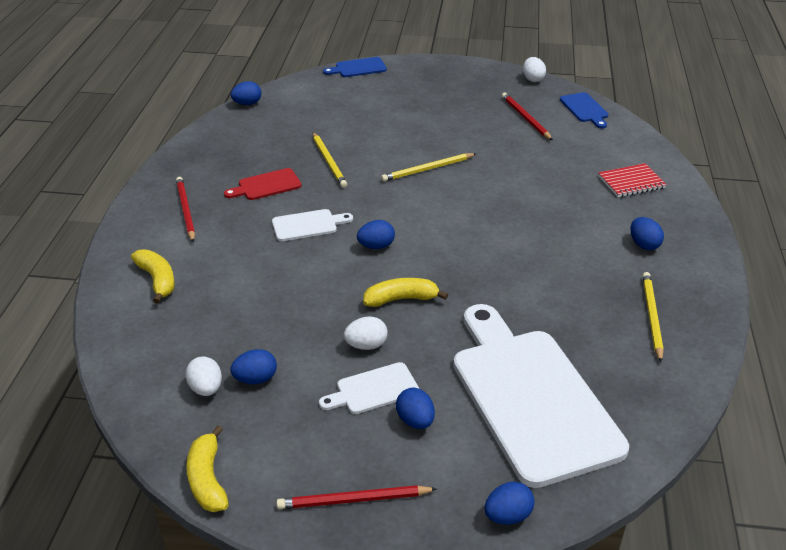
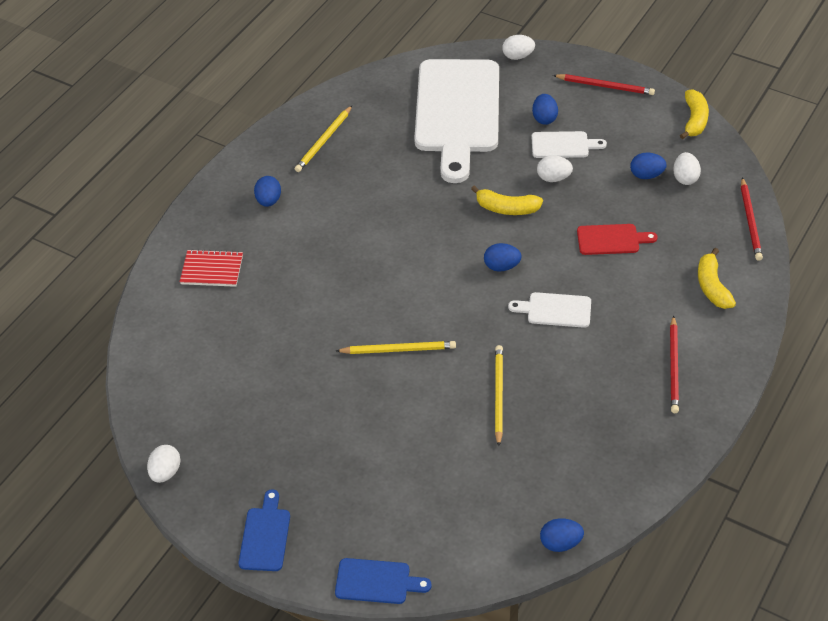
camera: 155 degrees left, 10 degrees up
red cutting board [224,168,302,200] -> red cutting board moved to [577,224,658,255]
blue egg [485,482,535,525] -> white egg [502,35,535,60]
red pencil [502,93,553,140] -> red pencil moved to [741,177,763,261]
blue cutting board [560,92,608,128] -> blue cutting board moved to [239,489,290,571]

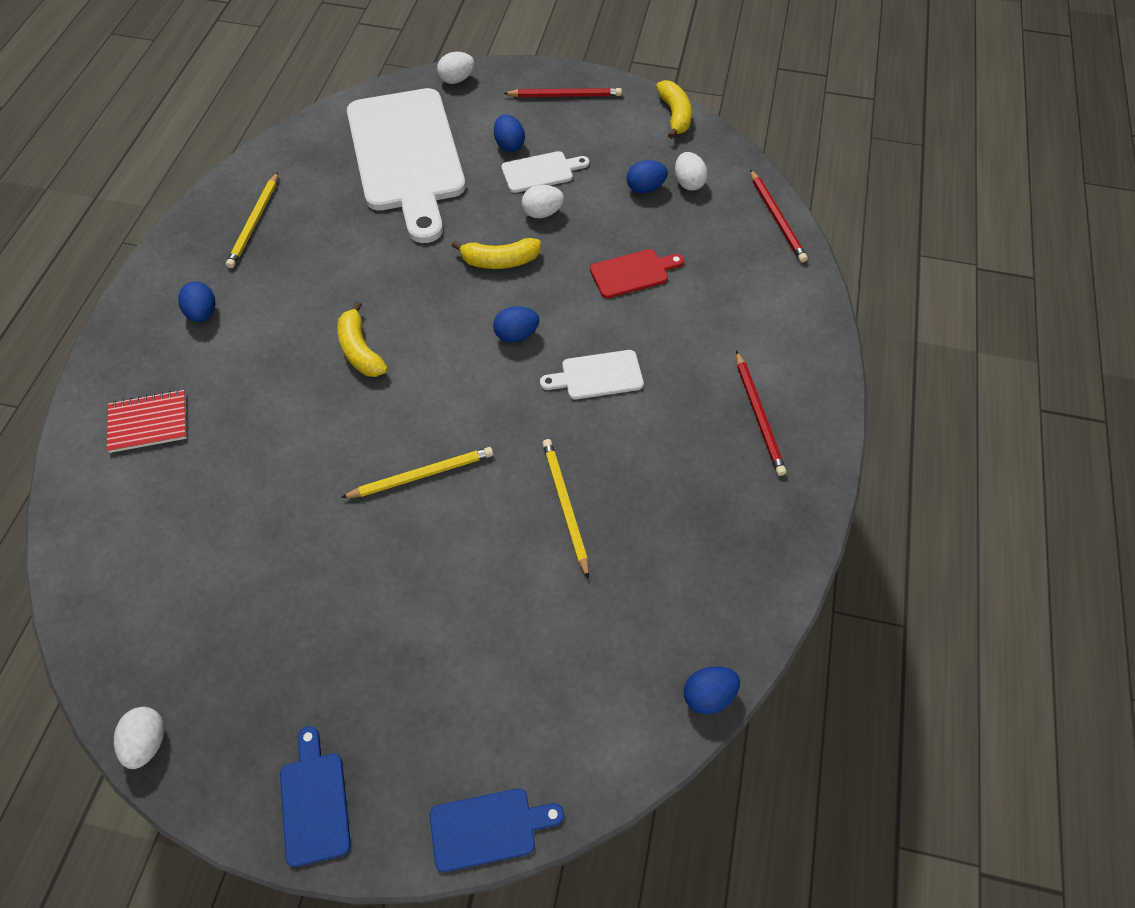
camera: 20 degrees left, 10 degrees up
yellow banana [698,248,736,309] -> yellow banana moved to [337,301,388,377]

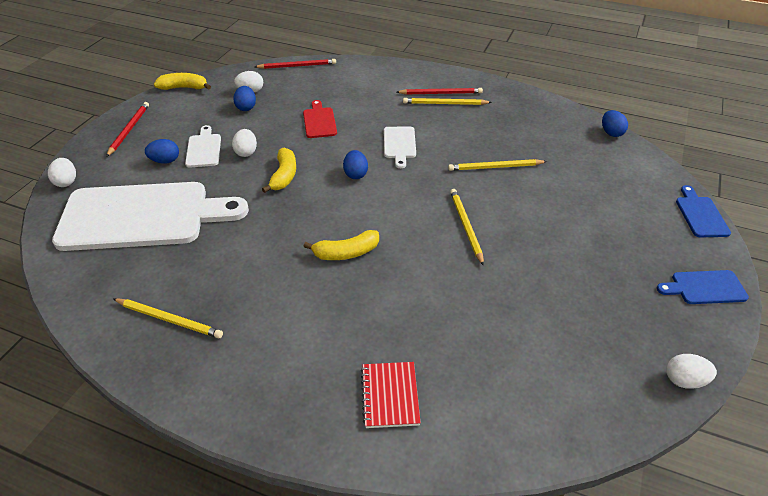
camera: 80 degrees left, 15 degrees down
blue egg [178,282,215,322] -> none
none -> yellow pencil [403,98,492,105]

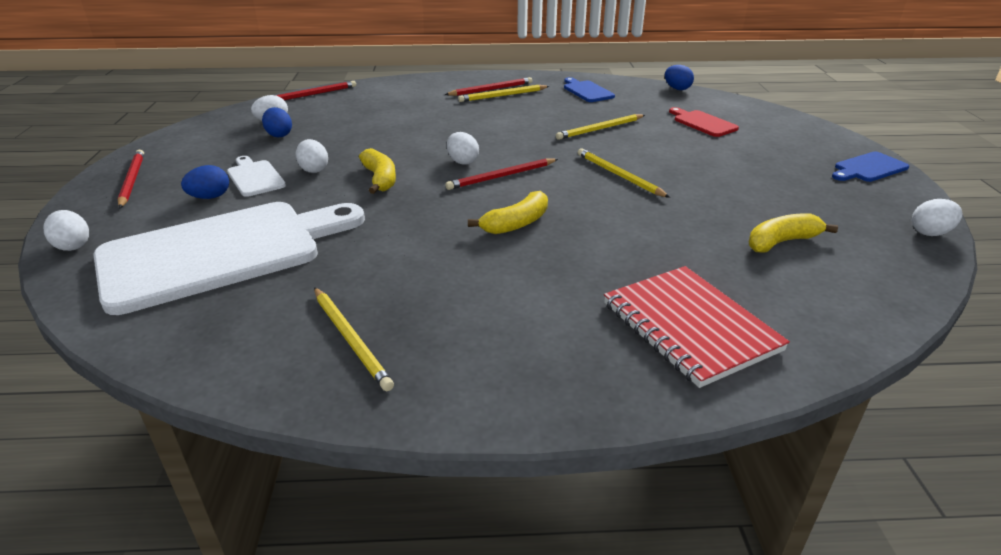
camera: 25 degrees left, 10 degrees down
yellow pencil [114,298,223,339] -> yellow pencil turned 60 degrees clockwise [314,287,394,391]
yellow banana [154,73,211,90] -> yellow banana moved to [749,213,838,253]
red cutting board [303,100,337,138] -> red cutting board moved to [669,107,739,137]
blue egg [343,150,368,179] -> white egg [447,132,479,165]
red notebook [361,362,421,428] -> red notebook [604,266,790,388], size x1.62
white cutting board [384,127,416,168] -> none
blue cutting board [676,185,731,237] -> blue cutting board moved to [564,77,615,102]
none -> red pencil [445,158,558,190]

